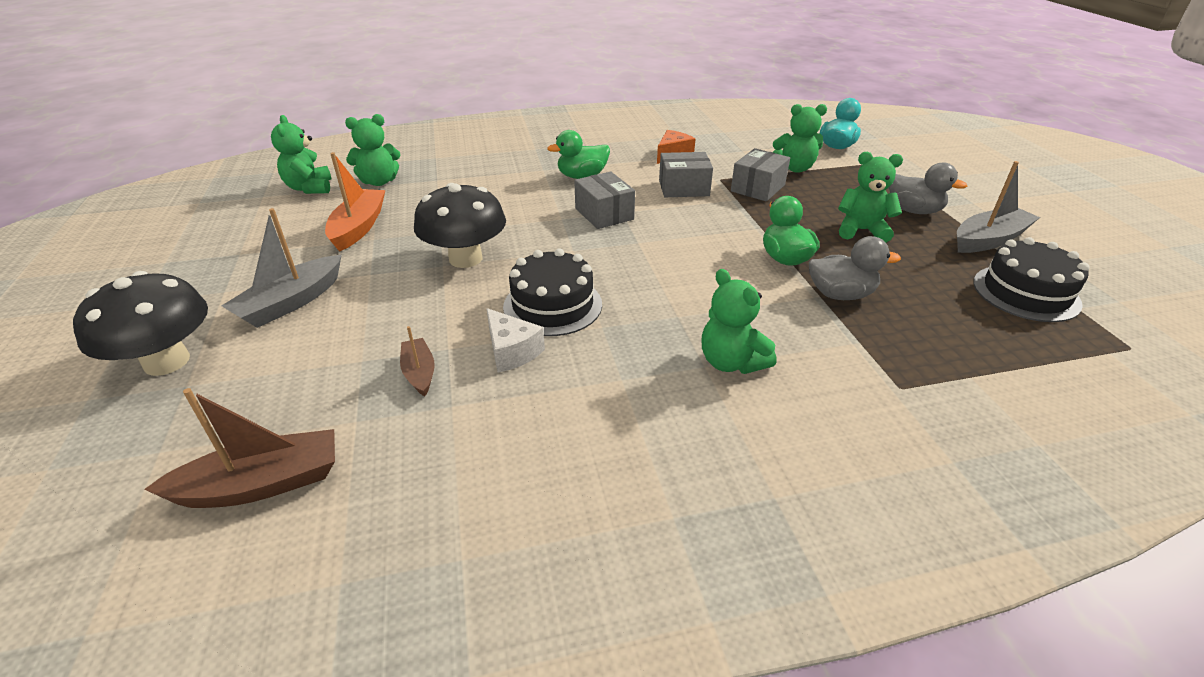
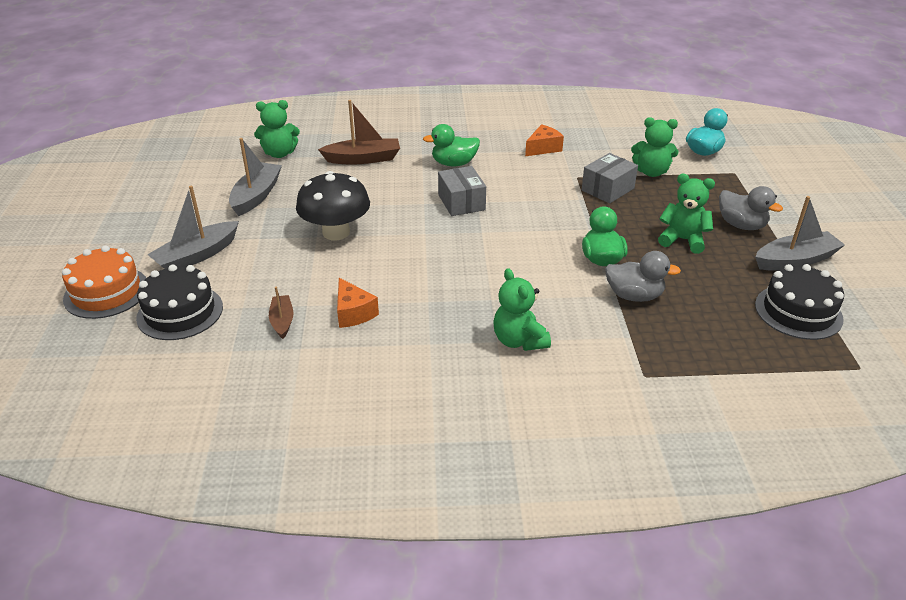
camera: 10 degrees right, 0 degrees up
black mushroom [73,271,208,376] -> orange cake [62,245,146,319]
brown boat [144,388,335,508] -> brown boat moved to [318,100,400,165]
green teddy bear [271,115,332,194] -> none
orange boat [325,152,386,252] -> grey boat [229,138,282,216]
white cheese [486,308,545,372] -> orange cheese [337,278,379,328]
black cake [503,248,602,336] -> black cake moved to [136,264,223,340]
grey box [659,152,713,197] -> none

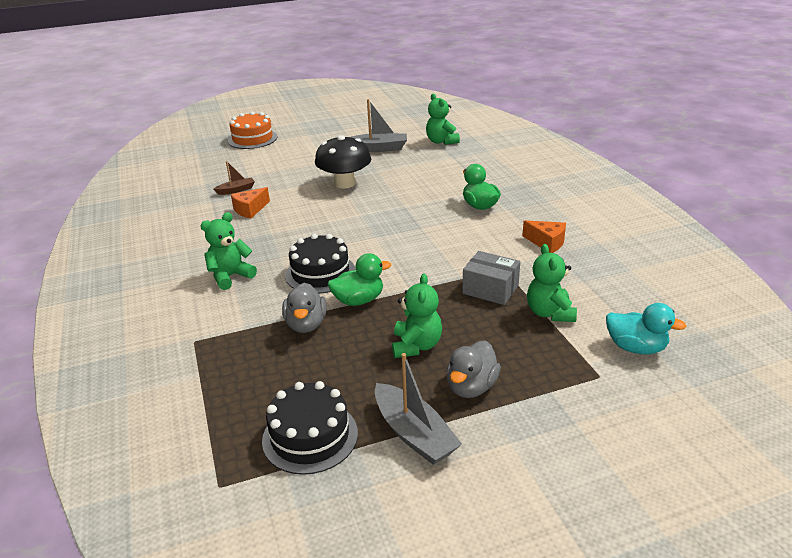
camera: 75 degrees right, 5 degrees down
black cake [136,264,223,340] -> black cake moved to [285,234,356,294]
grey boat [147,186,239,269] -> none
brown boat [318,100,400,165] -> none
grey box [438,166,486,216] -> none

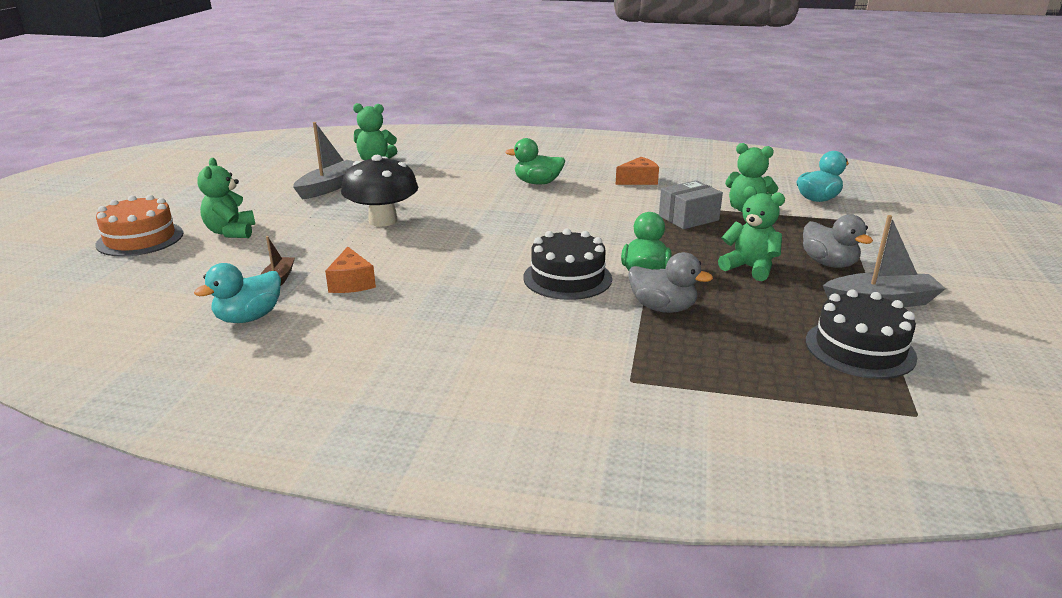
camera: 60 degrees left, 5 degrees down
green teddy bear [201,212,257,290] -> green teddy bear moved to [197,158,255,238]
none -> turquoise duck [194,263,281,323]

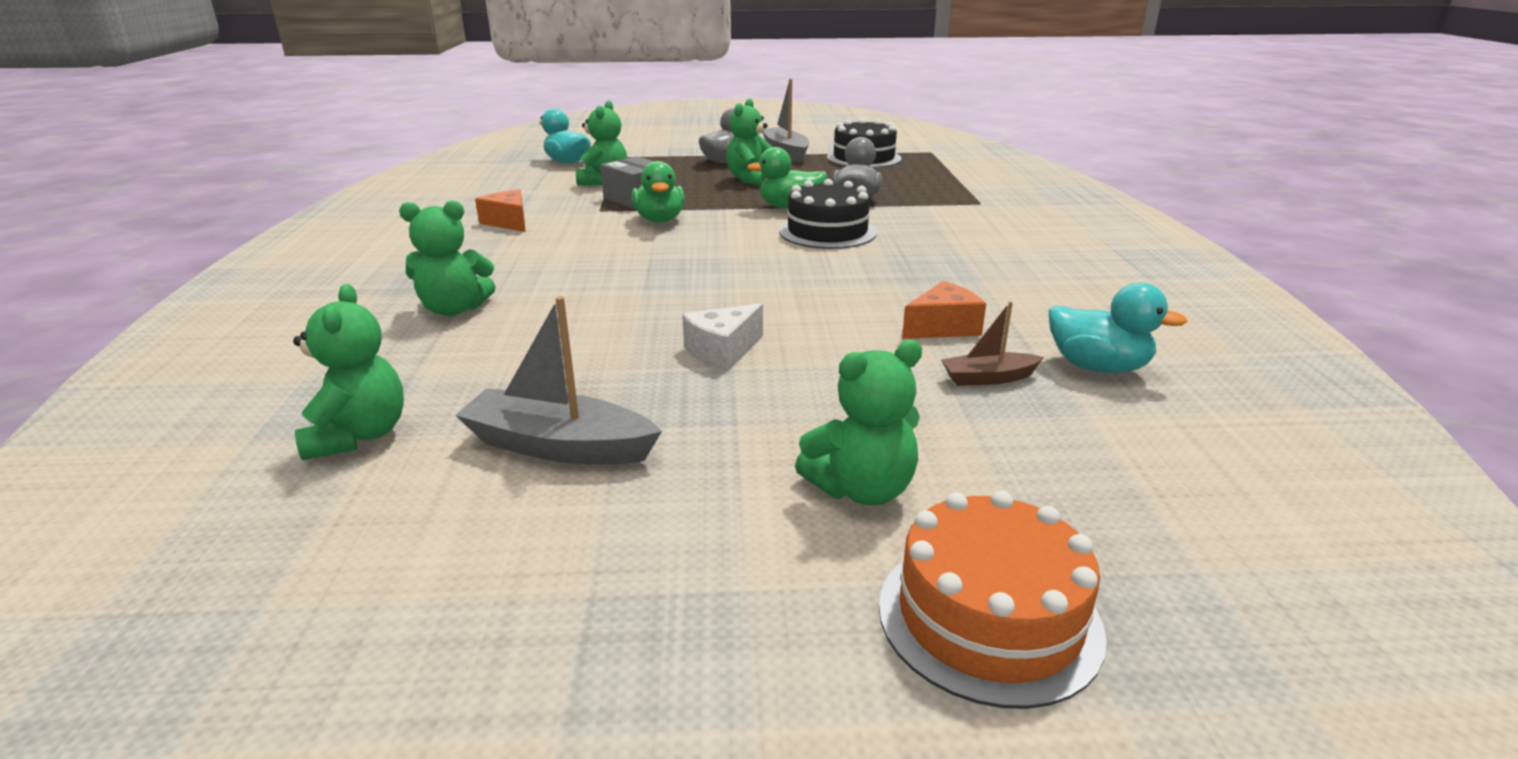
camera: 105 degrees left, 0 degrees up
black mushroom [341,155,418,227] -> white cheese [682,303,763,371]
green duck [505,138,565,185] -> green duck moved to [632,161,685,223]
none -> green teddy bear [399,200,496,316]

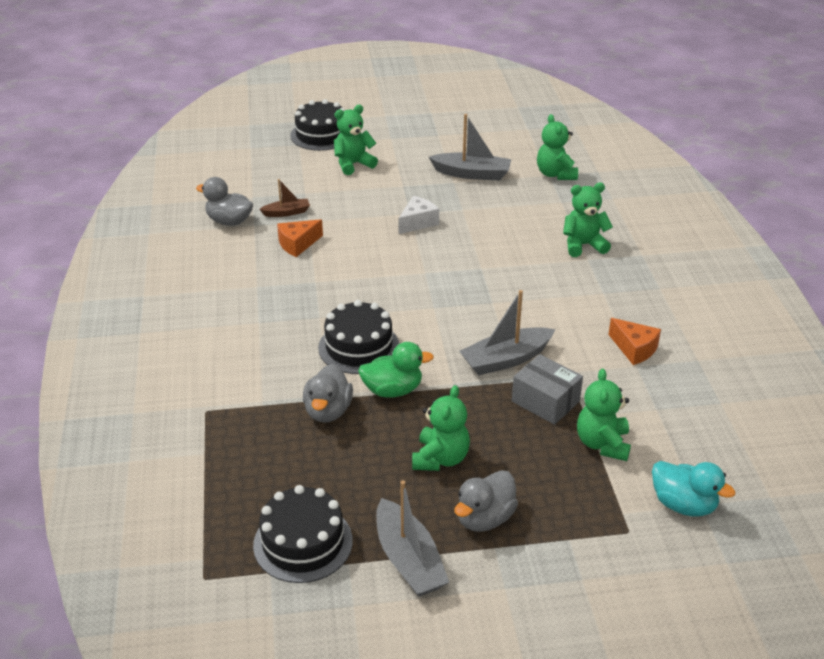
camera: 175 degrees right, 10 degrees up
green duck [632,161,685,223] -> grey boat [459,290,555,376]
orange cake [879,491,1107,709] -> black cake [290,99,345,151]
turquoise duck [1049,282,1188,373] -> grey duck [196,177,253,226]

